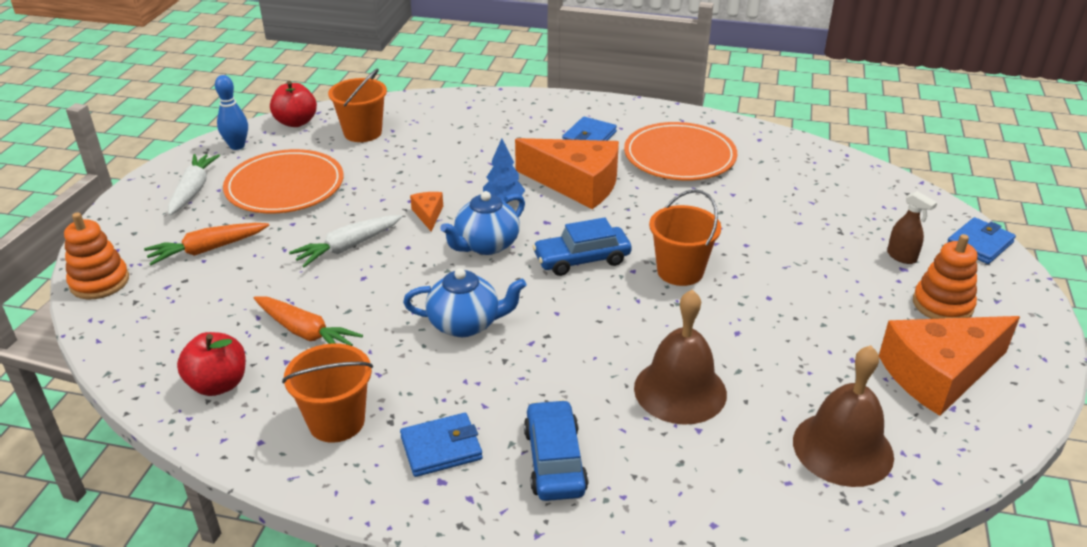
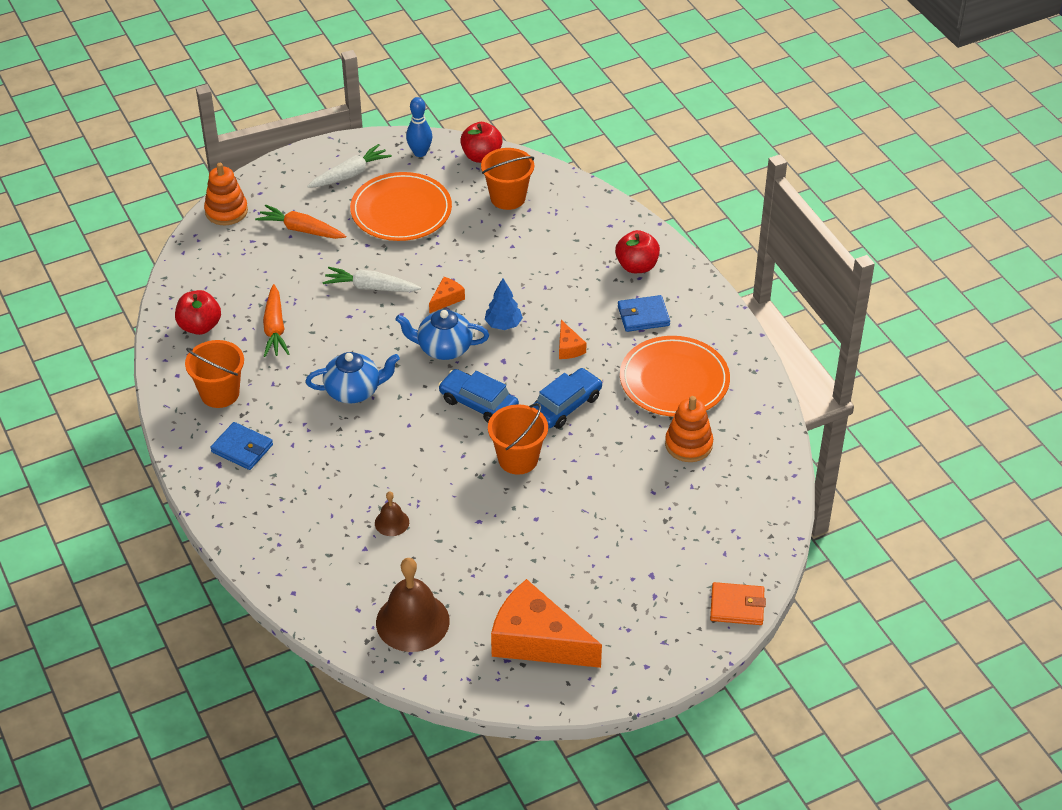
camera: 50 degrees right, 10 degrees up
blue teapot [403,268,526,337] -> blue teapot turned 60 degrees counterclockwise [306,352,400,403]
orange cheese [515,138,619,209] -> orange cheese [559,320,586,359], size x0.43
blue car [524,400,588,501] -> blue car moved to [533,368,602,429]
brown bell [634,290,727,425] -> brown bell [375,491,409,536], size x0.49
brown spray bottle [887,191,937,264] -> none
orange stacking toy [913,234,978,319] -> orange stacking toy moved to [665,396,713,462]
blue wallet [947,217,1016,264] -> orange wallet [710,582,766,625]
none -> red apple [615,230,660,273]

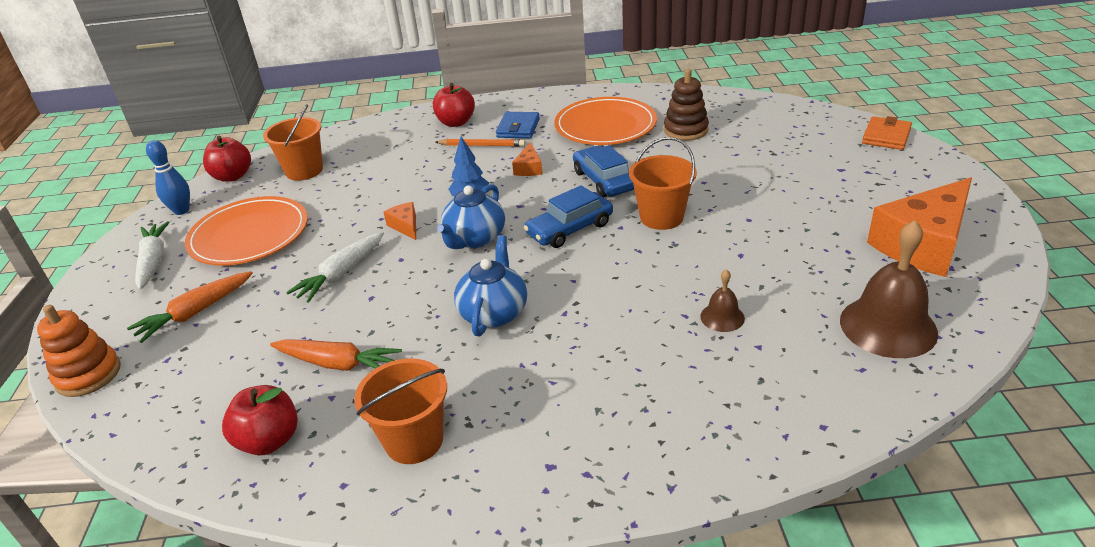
camera: 65 degrees left, 10 degrees down
blue wallet [210,422,273,470] -> none
orange cheese [559,320,586,359] -> orange cheese turned 90 degrees clockwise [512,142,542,176]
orange stacking toy [665,396,713,462] -> brown stacking toy [664,69,709,141]
none -> orange pencil [435,139,525,147]

